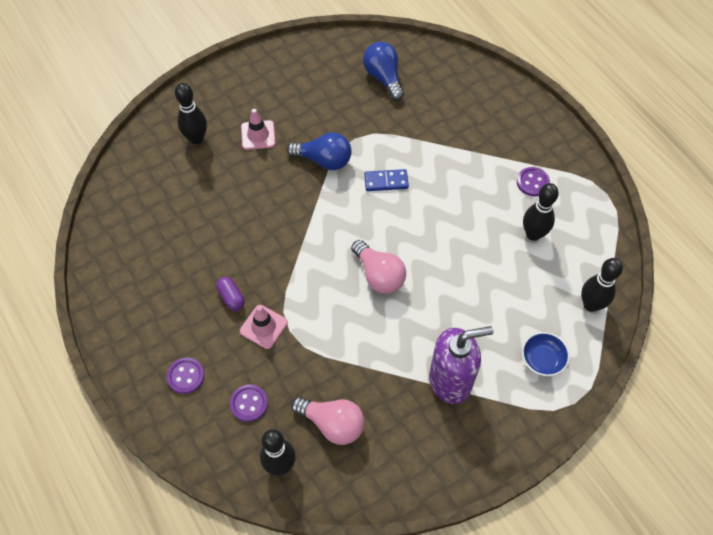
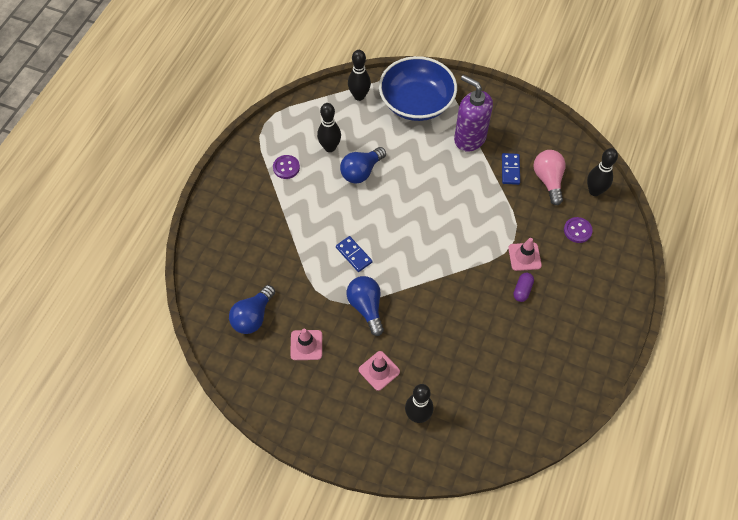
camera: 125 degrees left, 0 degrees up
purple button [167,358,204,394] -> none
pink light bulb [351,240,406,294] -> none
blue bowl [522,332,570,376] -> blue bowl [379,56,457,121], size x2.34
none -> pink traffic cone [290,328,322,360]
none -> blue light bulb [340,147,386,184]
none -> blue domino [502,153,520,185]

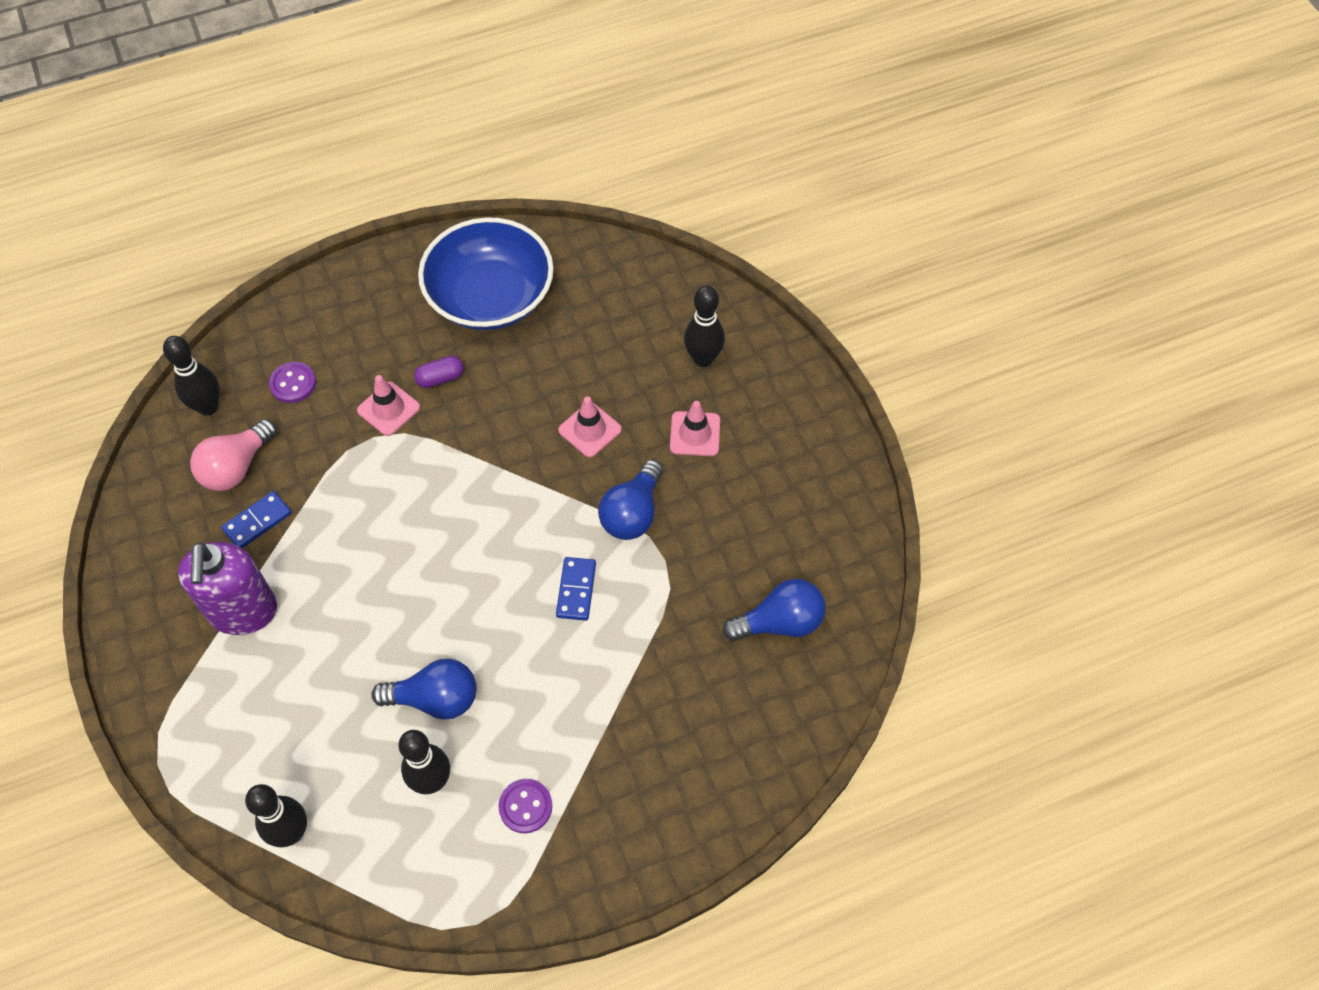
camera: 135 degrees left, 0 degrees up
pink traffic cone [290,328,322,360] -> pink traffic cone moved to [558,396,622,458]
blue bowl [379,56,457,121] -> blue bowl moved to [418,217,554,330]

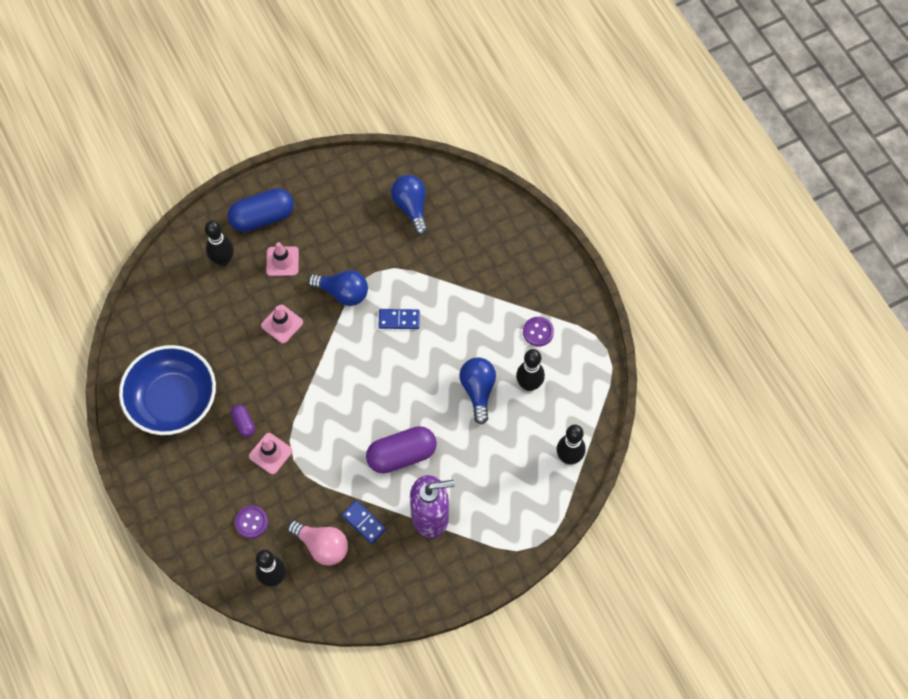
camera: 95 degrees left, 5 degrees up
none -> blue capsule [228,188,294,232]
none -> purple capsule [366,426,437,474]

